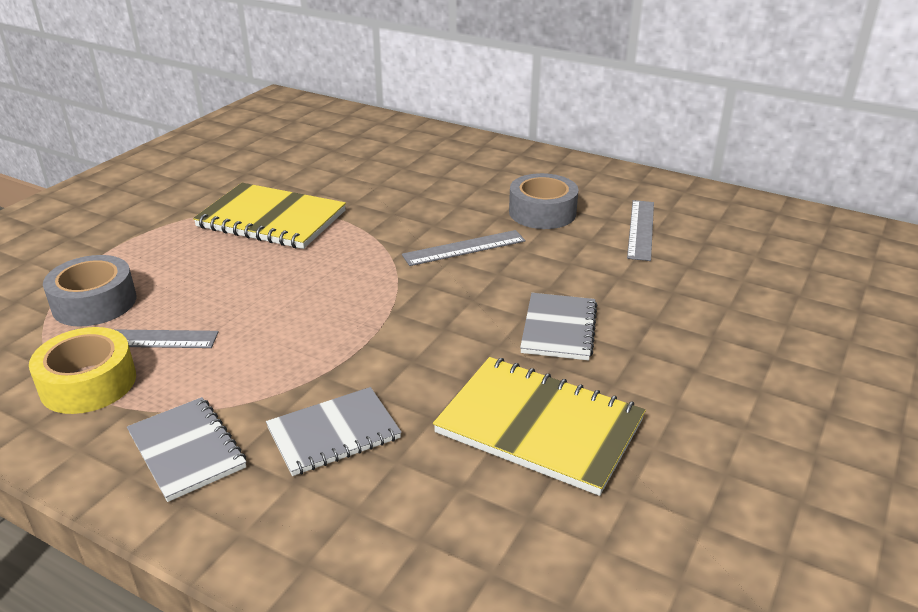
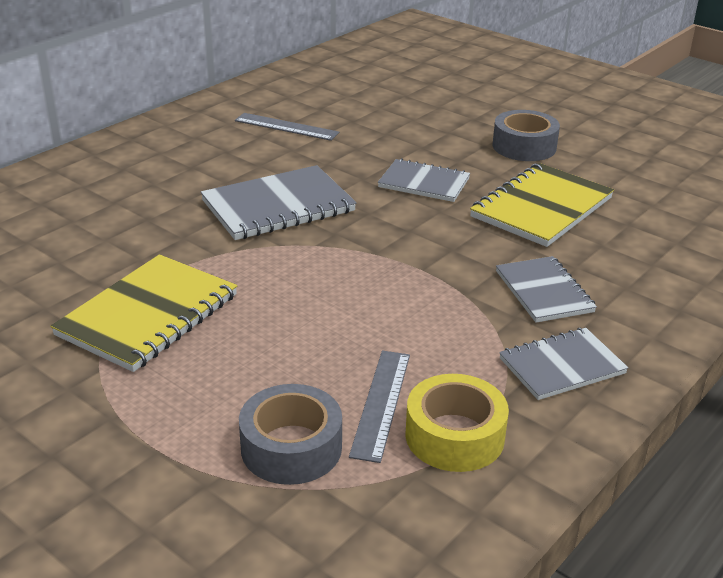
camera: 80 degrees left, 0 degrees up
grey ruler [402,230,526,266] -> grey notebook [201,165,357,240]
grey tape [509,173,579,229] -> grey tape moved to [492,110,560,161]

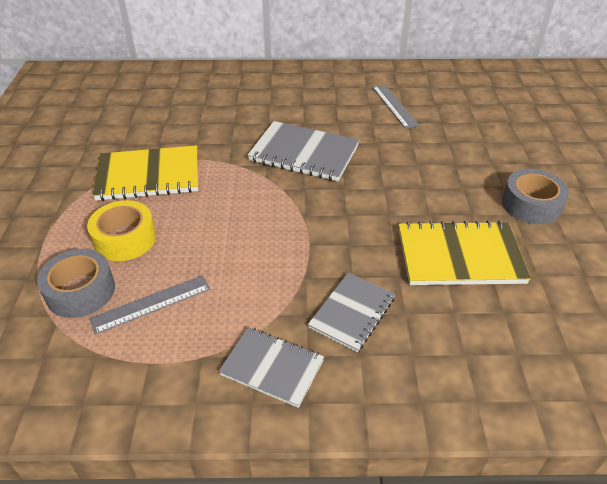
camera: 50 degrees right, 10 degrees up
grey notebook [378,158,470,202] -> none
yellow tape [406,374,509,472] -> yellow tape moved to [87,200,156,261]

